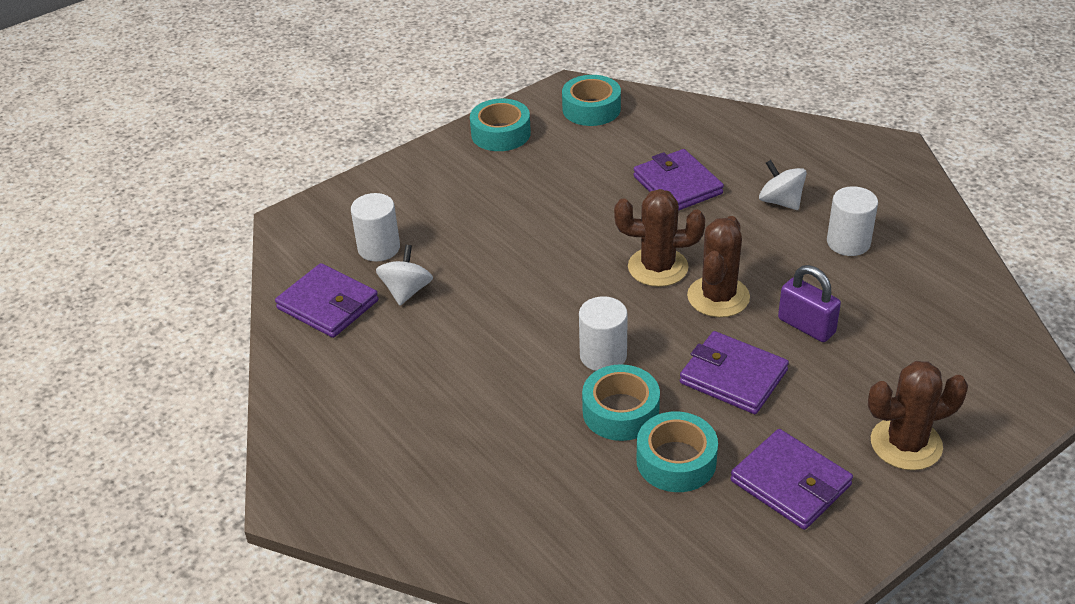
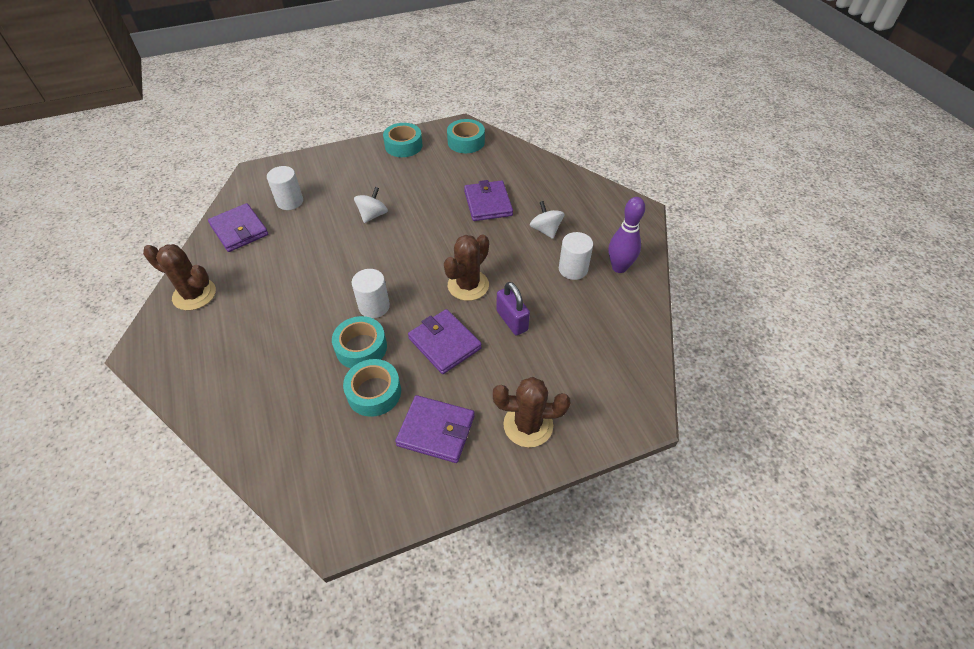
camera: 15 degrees right, 10 degrees up
white spinning top [376,245,433,305] -> white spinning top moved to [354,187,388,223]
brown cactus [614,189,705,287] -> brown cactus moved to [143,244,216,311]
purple wallet [730,429,853,530] -> purple wallet turned 45 degrees counterclockwise [395,395,475,463]
none -> purple bowling pin [609,197,645,273]

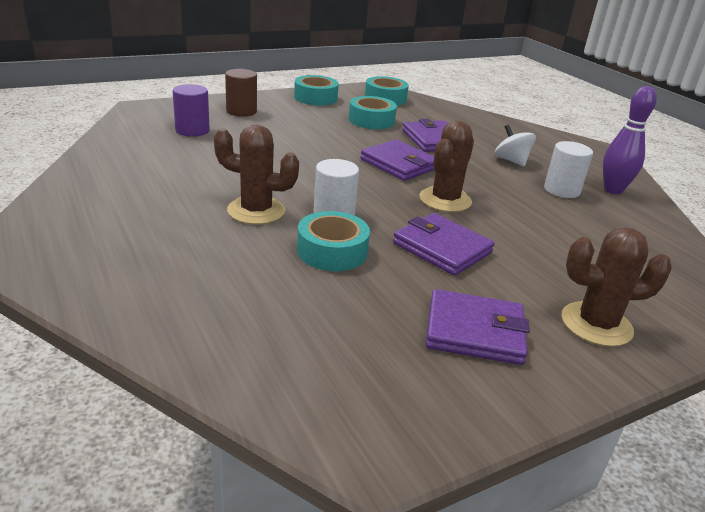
camera: 10 degrees left, 20 degrees down
brown cactus [143,244,216,311] -> brown cactus moved to [214,125,299,225]
purple wallet [208,203,268,252] -> purple wallet moved to [360,139,435,181]
white cylinder [267,166,303,210] -> purple cylinder [172,84,210,137]
turquoise tape [343,359,401,417] -> turquoise tape moved to [349,96,397,129]
white spinning top [354,187,388,223] -> none
purple padlock [496,282,530,335] -> none
none -> brown cylinder [225,69,257,117]

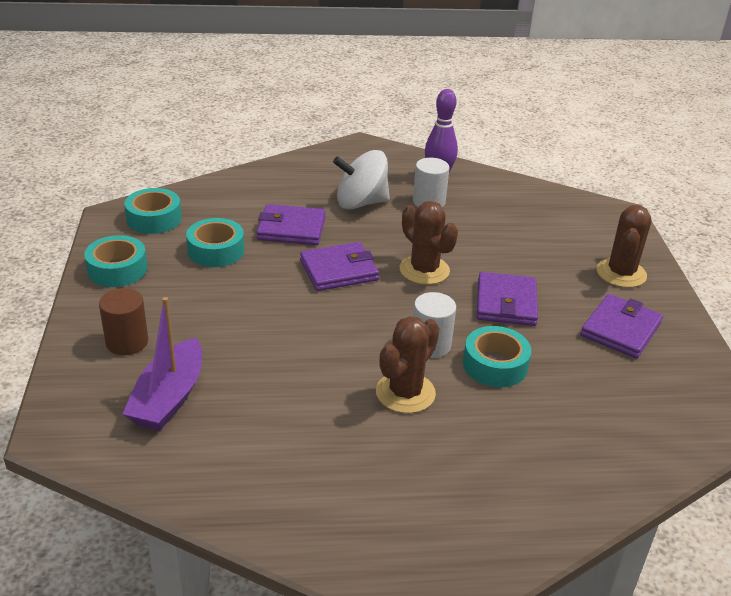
camera: 65 degrees left, 5 degrees up
purple cylinder [172,84,210,137] -> purple boat [123,297,202,431]
purple wallet [393,213,495,276] -> purple wallet turned 60 degrees counterclockwise [477,272,538,326]
white spinning top [495,125,536,167] -> white spinning top [333,150,390,210], size x1.60

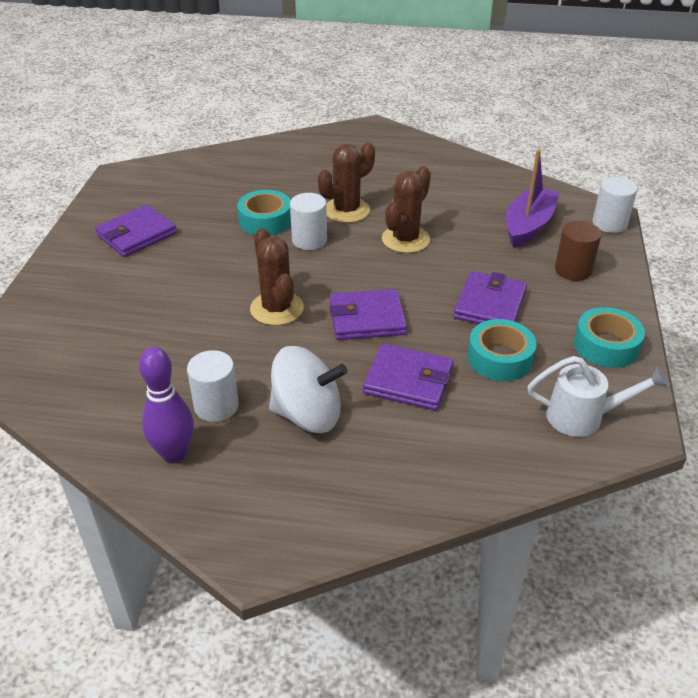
camera: 165 degrees left, 5 degrees up
turquoise tape [124,188,182,234] -> white watering can [527,356,669,437]
purple wallet [477,272,538,326] -> purple wallet moved to [453,271,527,324]
brown cactus [596,205,651,288] -> brown cactus moved to [382,166,431,253]
none -> white cylinder [592,177,637,233]

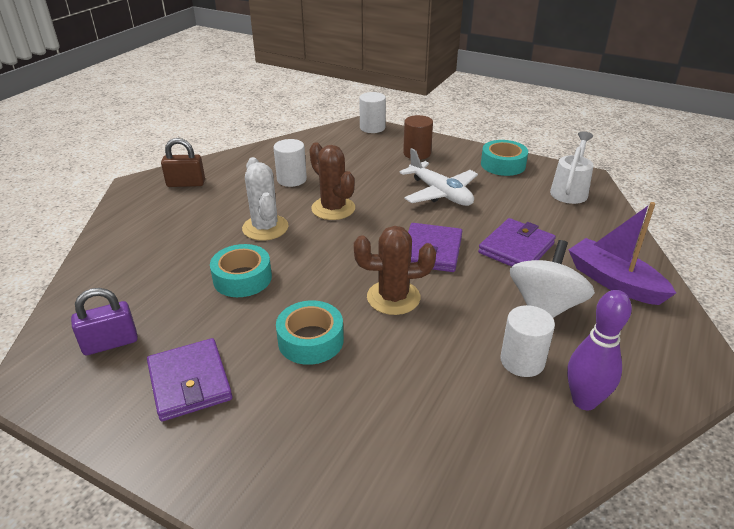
camera: 70 degrees left, 5 degrees down
white cylinder [290,193,327,250] -> white cylinder moved to [273,139,307,187]
brown cactus [318,142,375,223] -> white cactus [242,157,289,241]
purple wallet [453,271,527,324] -> white plane [399,148,478,206]
turquoise tape [468,319,537,381] -> turquoise tape moved to [276,301,344,365]
purple boat [506,150,560,248] -> purple boat moved to [569,202,676,305]
none -> purple padlock [71,288,138,355]
none -> brown padlock [161,138,205,187]

